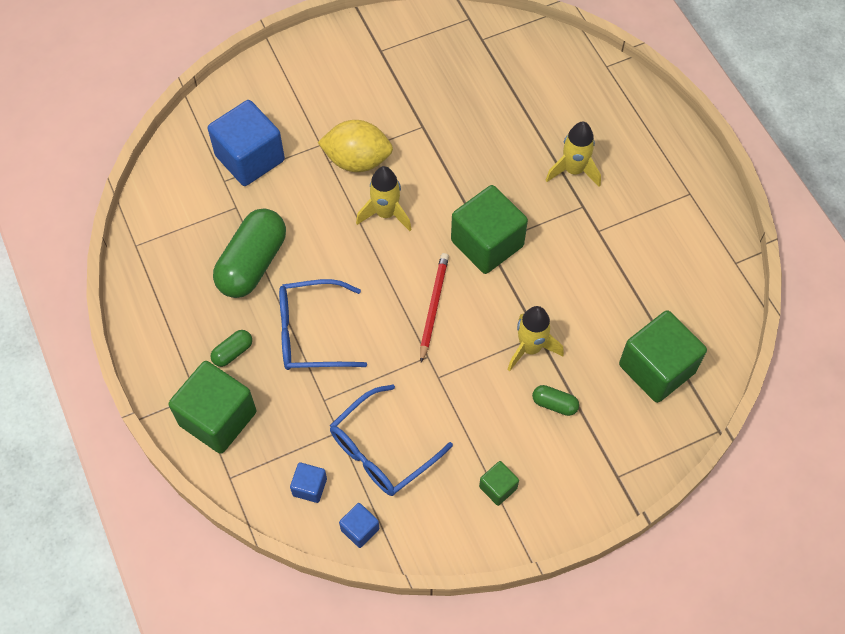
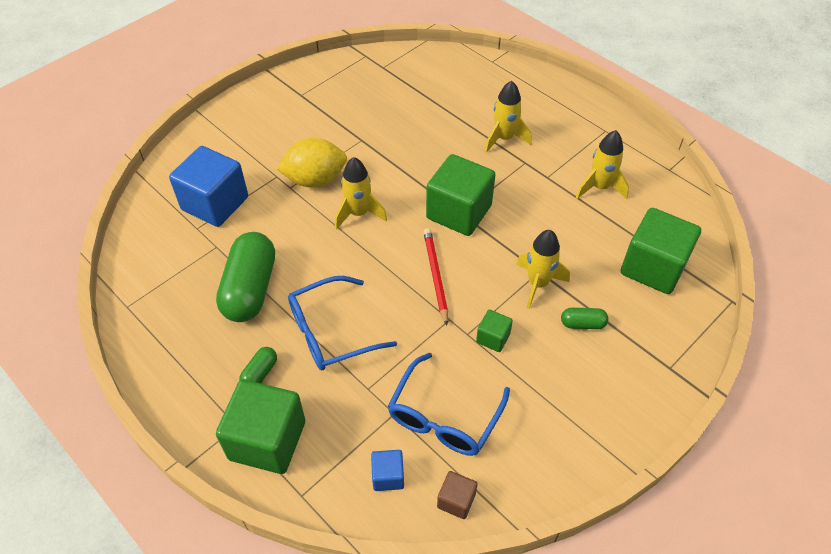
camera: 20 degrees left, 10 degrees down
blue cube [339,503,379,548] -> brown cube [437,471,478,519]
green cube [479,461,519,506] -> green cube moved to [476,310,513,352]
none -> yellow rocket [576,130,629,199]

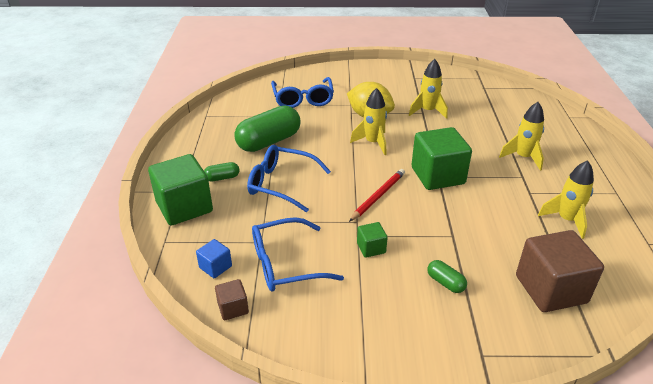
camera: 45 degrees right, 15 degrees down
blue cube [169,146,248,227] -> blue glasses [271,77,334,108]
yellow rocket [516,230,570,309] -> yellow rocket moved to [409,59,448,119]
green cube [621,208,701,294] -> brown cube [516,230,604,312]

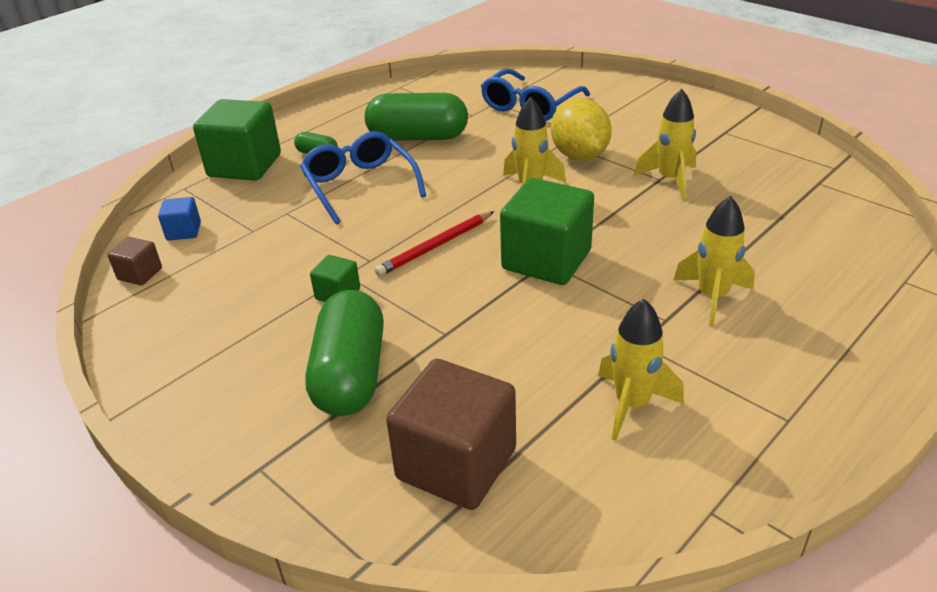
camera: 45 degrees right, 0 degrees up
blue glasses [252,217,344,291] -> none
red pencil [349,169,405,222] -> red pencil turned 150 degrees clockwise [374,211,494,277]
green capsule [427,260,467,293] -> green capsule [306,290,384,416], size x2.21

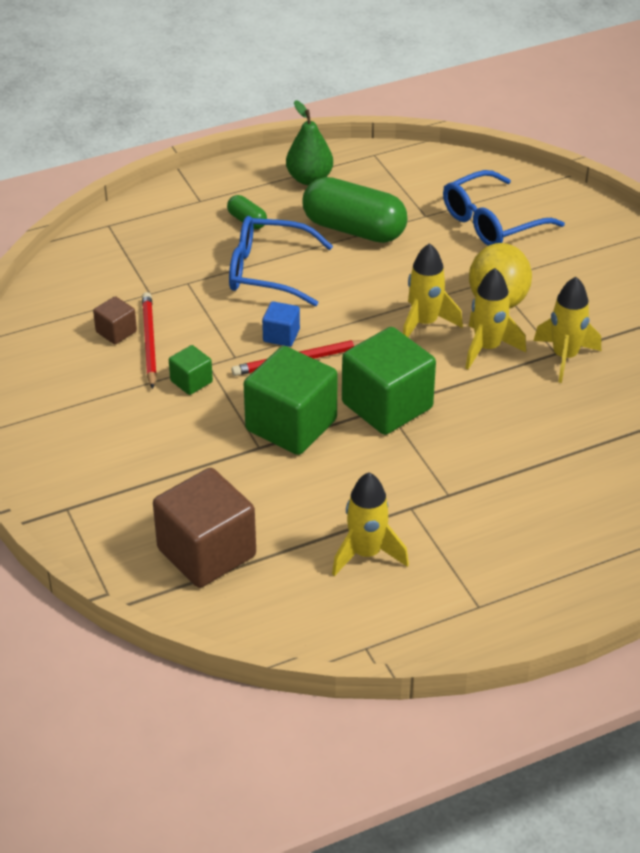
camera: 20 degrees right, 5 degrees up
brown cube [108,237,162,285] -> brown cube moved to [93,296,137,344]
blue cube [158,197,201,240] -> blue cube moved to [262,301,300,347]
green cube [193,99,281,181] -> green cube moved to [244,346,338,455]
blue glasses [300,131,426,225] -> blue glasses turned 75 degrees counterclockwise [229,216,333,306]
green capsule [306,290,384,416] -> none
yellow rocket [674,196,755,326] -> yellow rocket moved to [465,268,526,370]
none -> red pencil [142,292,157,389]
none -> green pear [286,100,333,185]

